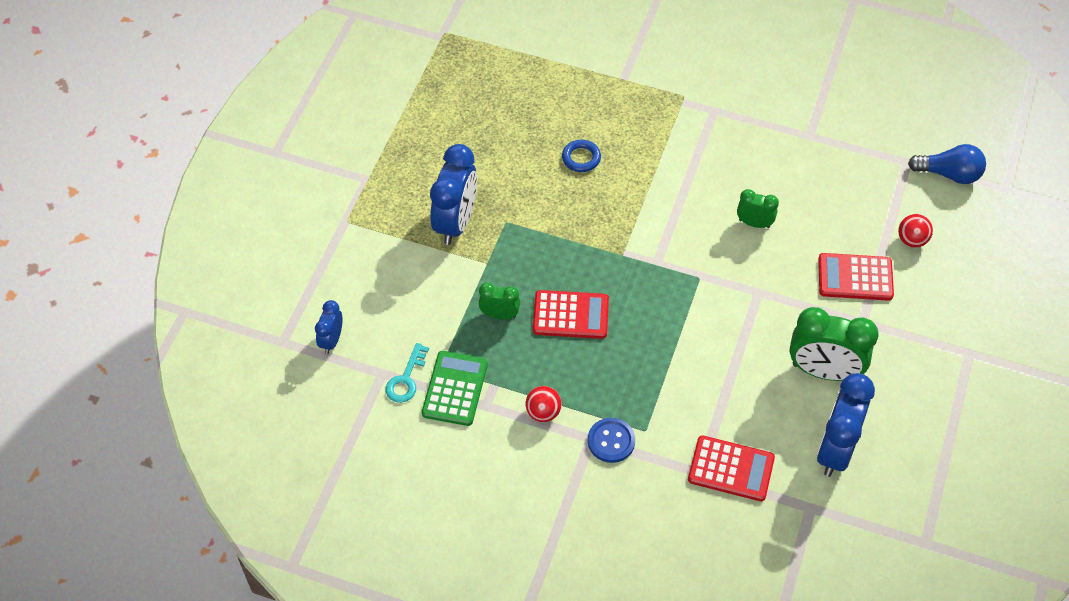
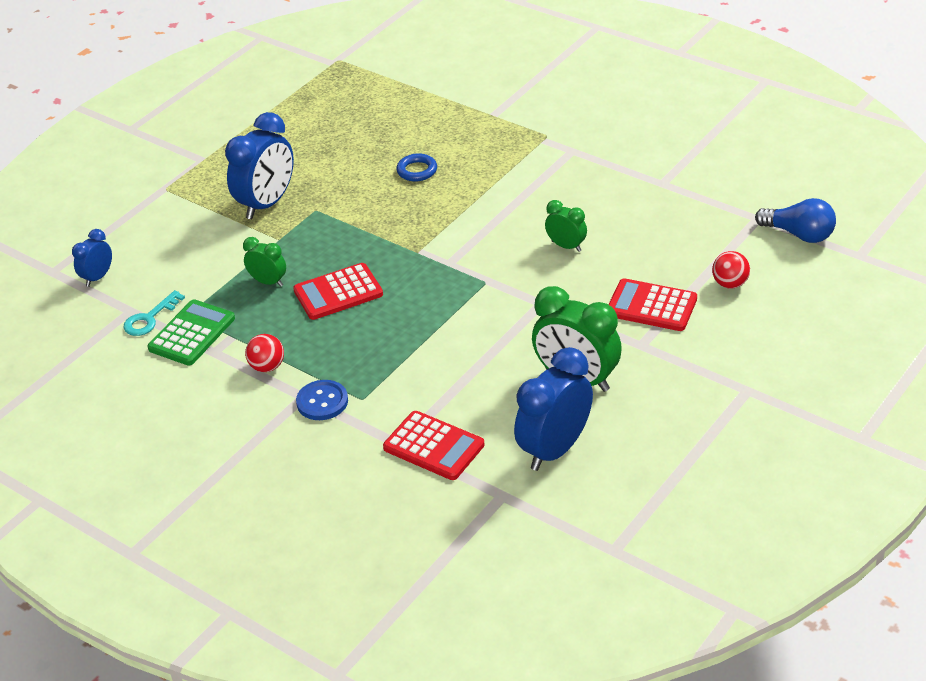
camera: 20 degrees right, 15 degrees down
red calculator [533,290,609,339] -> red calculator turned 135 degrees clockwise [293,263,383,320]

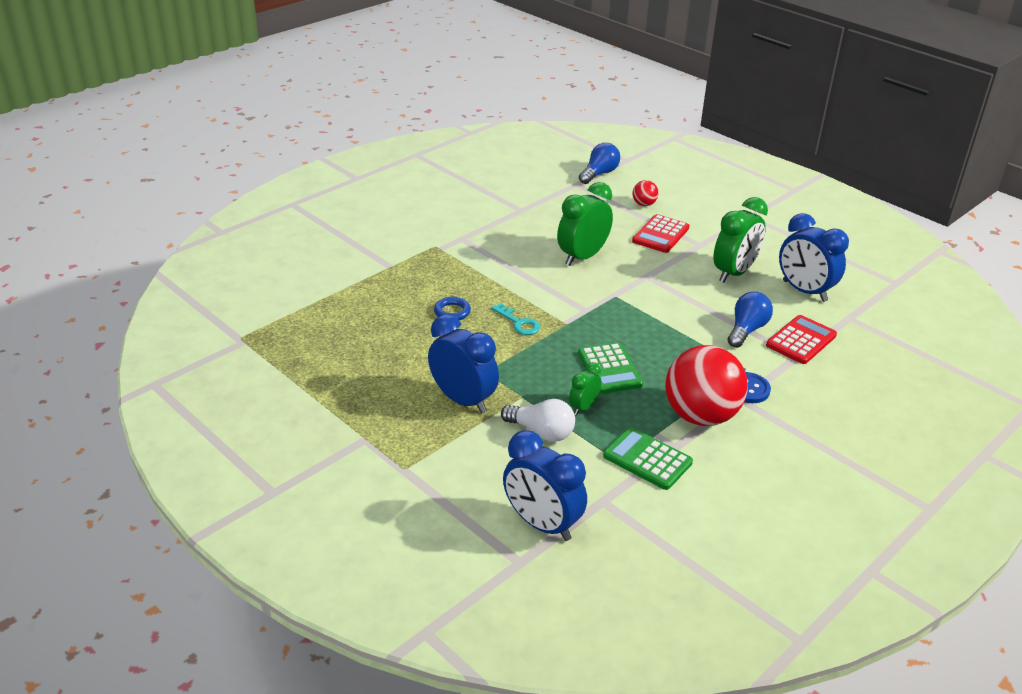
camera: 85 degrees left, 5 degrees down
blue clock [72,229,112,287] -> blue clock [503,430,587,541], size x1.90
turquoise key [124,290,185,336] -> turquoise key moved to [491,303,540,335]
red ball [245,334,284,372] -> red ball [665,345,748,426], size x2.33
red calculator [293,263,383,320] -> green calculator [578,342,643,394]
green clock [545,200,587,252] -> green clock [557,182,613,266], size x1.90
none -> white light bulb [501,399,575,442]
none -> blue light bulb [728,291,773,348]

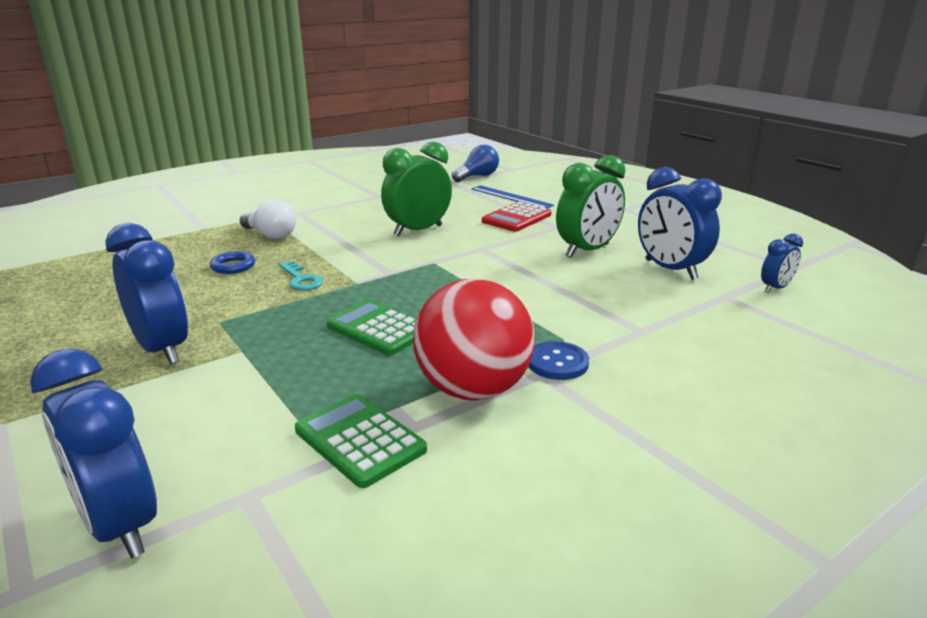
camera: 10 degrees right, 10 degrees down
white light bulb [501,399,575,442] -> white light bulb moved to [240,199,296,239]
green clock [569,362,601,415] -> none
green calculator [578,342,643,394] -> green calculator turned 135 degrees clockwise [326,300,417,356]
red ball [633,180,658,206] -> blue ruler [471,185,554,208]
blue light bulb [728,291,773,348] -> none
red calculator [766,315,837,364] -> none
none -> blue clock [761,233,803,293]

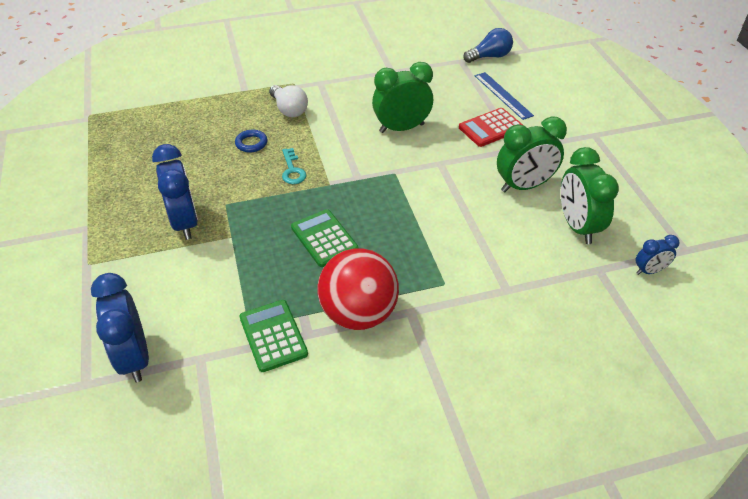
camera: 20 degrees right, 20 degrees up
blue button [529,341,589,380] -> none
blue clock [638,167,722,280] -> green clock [561,147,619,244]

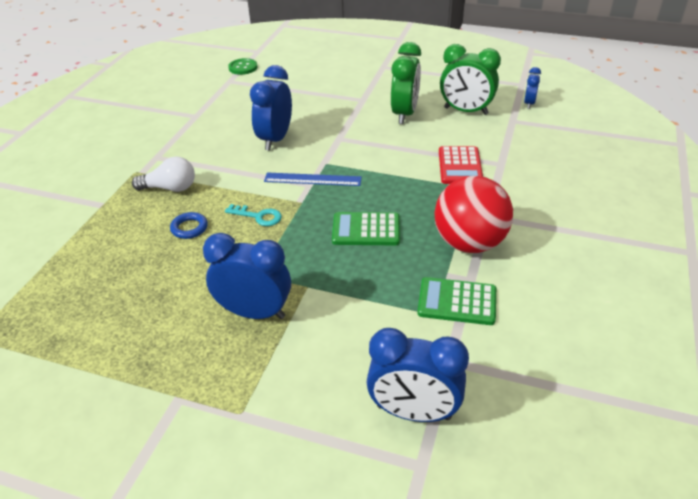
camera: 55 degrees left, 5 degrees down
green clock [372,62,433,133] -> blue clock [250,65,292,151]
red calculator [459,108,523,147] -> red calculator moved to [439,146,483,184]
blue light bulb [463,28,513,63] -> green button [228,58,257,75]
blue ruler [475,72,534,120] -> blue ruler moved to [264,173,362,186]

